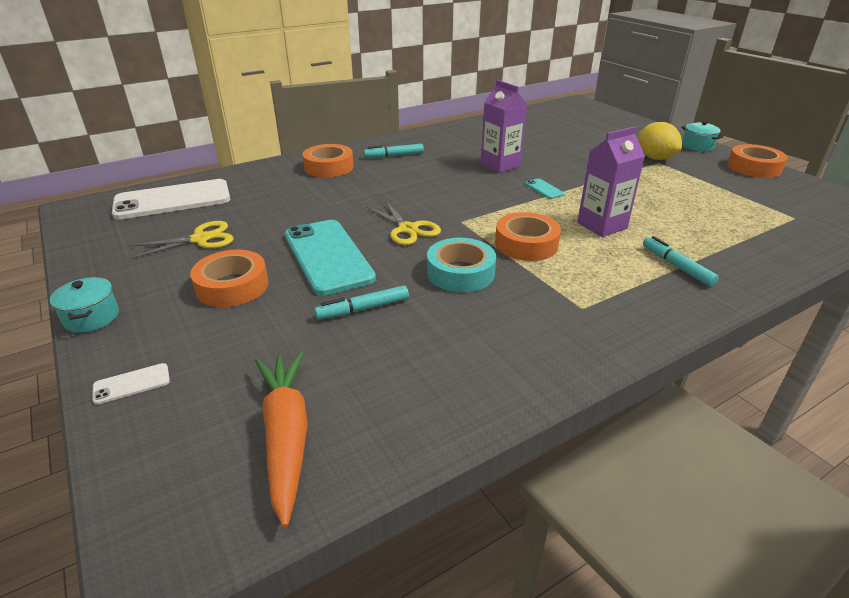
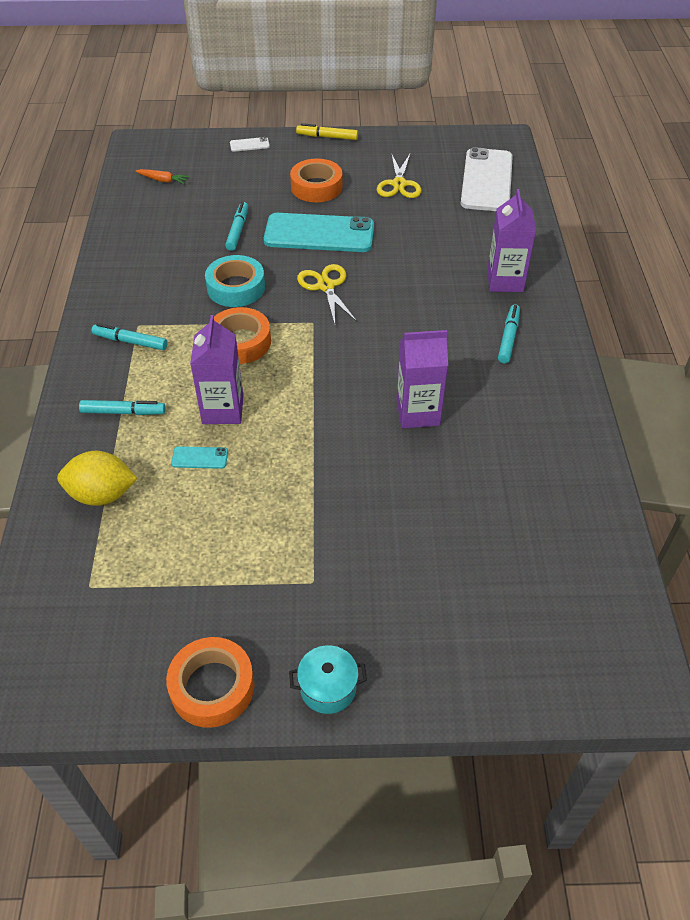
camera: 120 degrees right, 15 degrees up
turquoise pot [50,277,119,333] -> yellow marker [296,123,358,140]
white phone [93,363,170,405] -> white phone turned 75 degrees clockwise [230,137,270,152]
orange carrot [255,351,308,527] -> orange carrot [136,169,189,184], size x0.49
orange tape [302,144,354,178] -> purple carton [487,189,536,292]
yellow scissors [367,200,441,245] -> yellow scissors turned 75 degrees clockwise [297,264,357,324]
turquoise phone [525,178,565,199] -> turquoise phone moved to [171,446,228,469]
yellow lemon [638,122,682,160] -> yellow lemon moved to [57,451,137,506]
none -> turquoise marker [92,323,168,350]

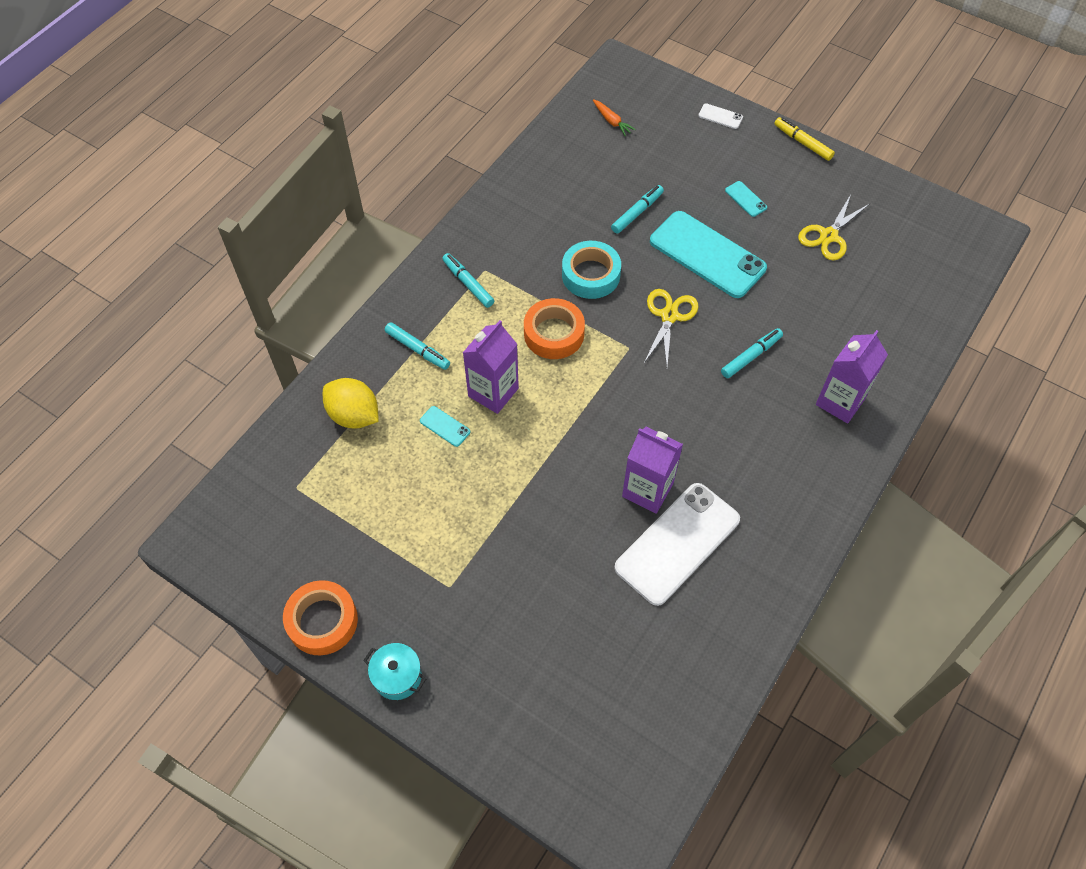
camera: 35 degrees right, 10 degrees up
orange tape [290,159,342,202] -> turquoise phone [725,181,767,217]
white phone [461,147,513,211] -> white phone moved to [614,483,740,606]
turquoise marker [498,305,520,363] -> turquoise marker moved to [721,328,783,378]

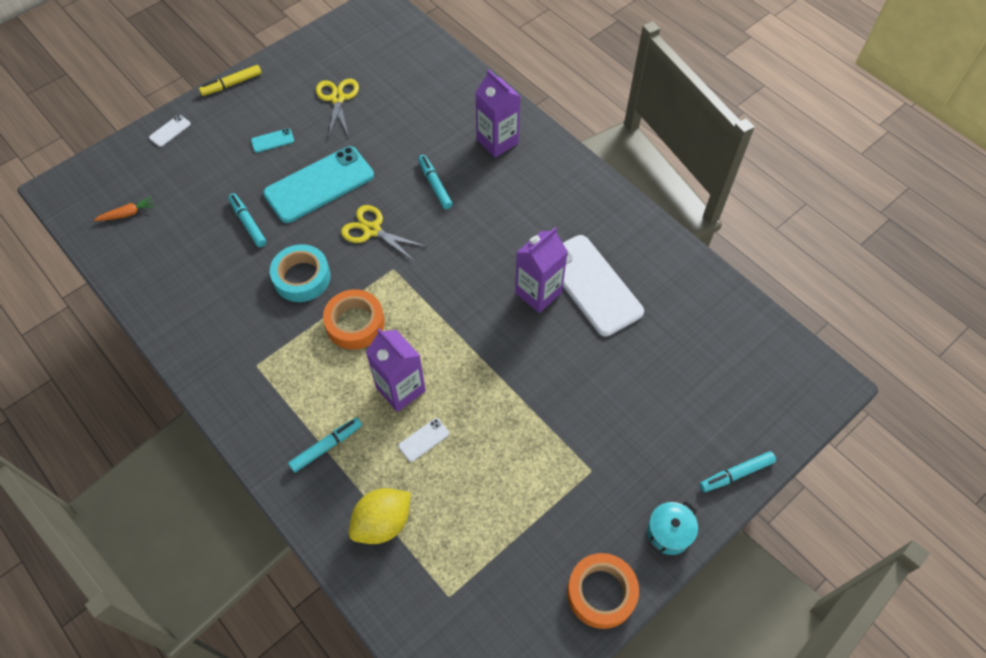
camera: 75 degrees left, 0 degrees up
turquoise phone [420,406,470,447] -> white phone [398,418,449,462]
turquoise marker [442,253,494,308] -> turquoise marker moved to [700,451,776,492]
yellow scissors [798,195,869,261] -> yellow scissors turned 150 degrees counterclockwise [316,79,359,138]

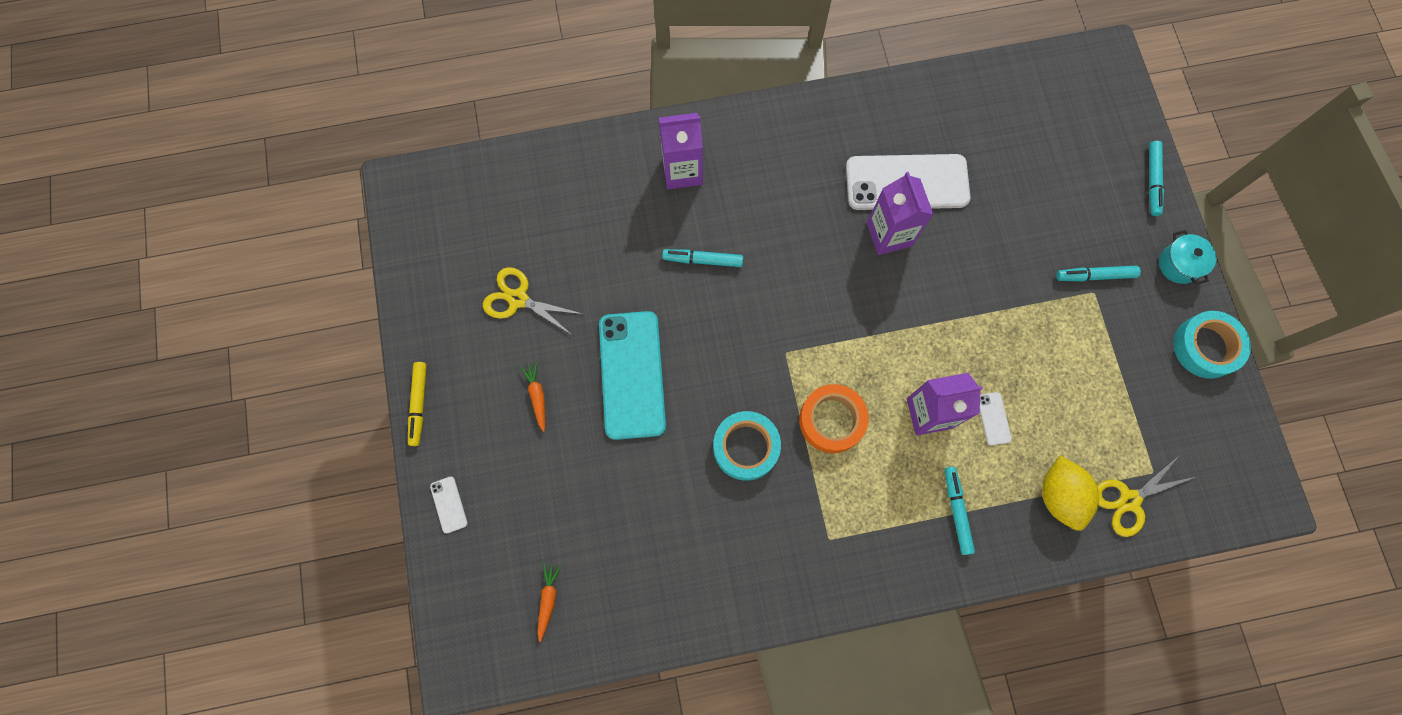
camera: 60 degrees left, 15 degrees up
turquoise marker [228,193,266,247] -> turquoise marker moved to [1056,266,1141,281]
turquoise phone [251,128,294,153] -> orange carrot [520,362,545,432]
yellow scissors [341,205,427,262] -> yellow scissors moved to [1097,455,1195,537]
orange tape [567,553,639,629] -> turquoise tape [1173,311,1251,379]

